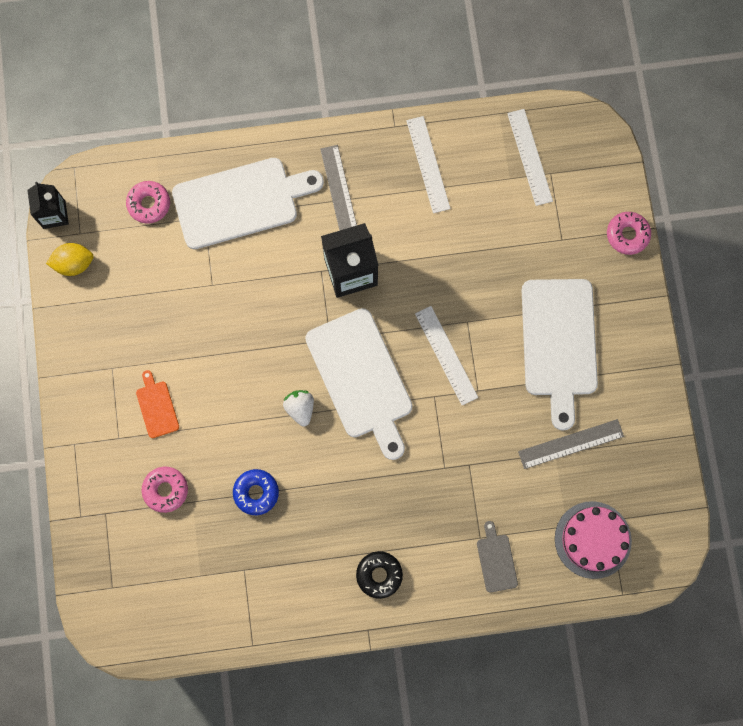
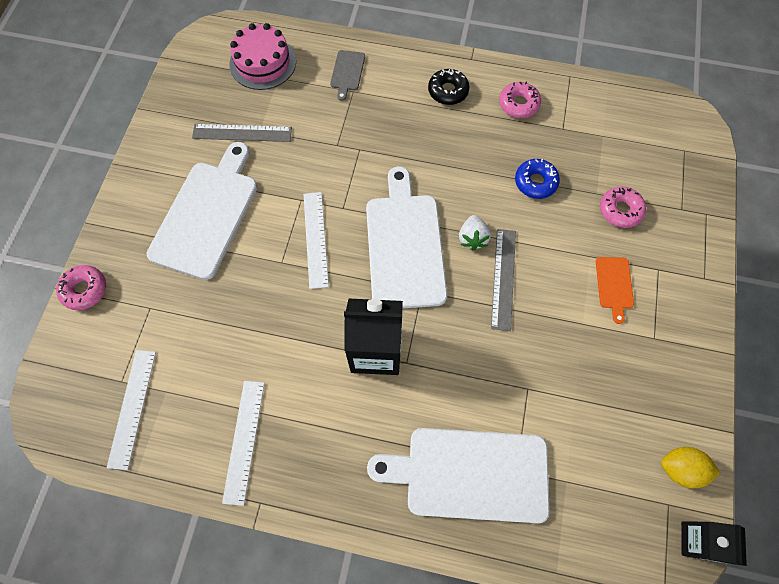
camera: 160 degrees left, 10 degrees down
pink donut [126,181,170,224] -> pink donut moved to [499,82,541,118]
grey ruler [320,145,357,231] -> grey ruler moved to [491,229,516,331]

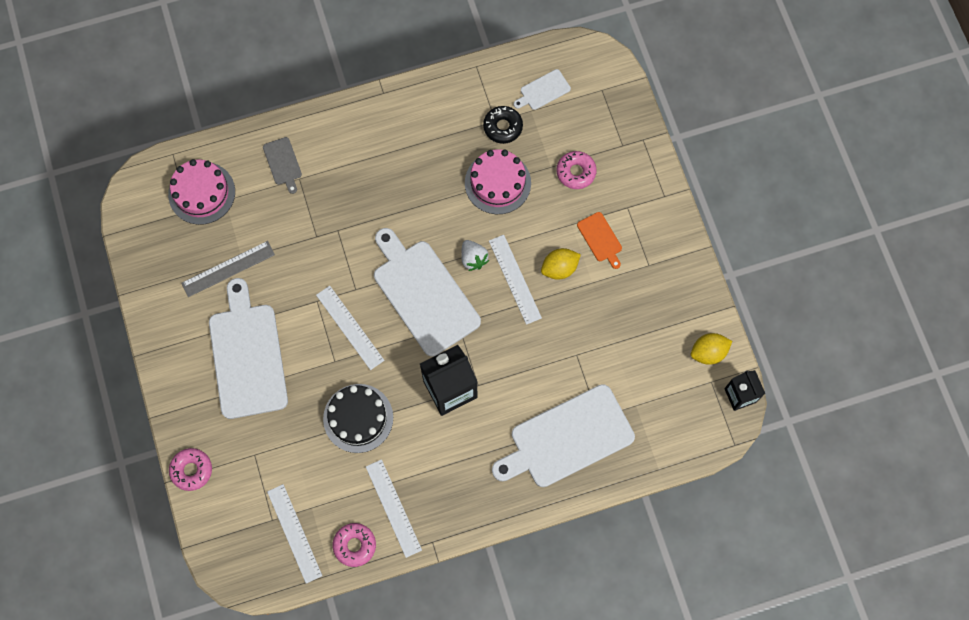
camera: 30 degrees left, 5 degrees up
black donut [428,69,470,105] -> black donut moved to [483,106,523,144]
grey ruler [491,229,516,331] -> white ruler [489,235,542,325]
pink donut [499,82,541,118] -> pink donut moved to [333,523,376,567]
blue donut [515,159,560,199] -> pink cake [465,149,531,214]
none -> black cake [323,384,393,453]
none -> white cutting board [514,69,571,110]
none -> yellow lemon [541,248,581,280]

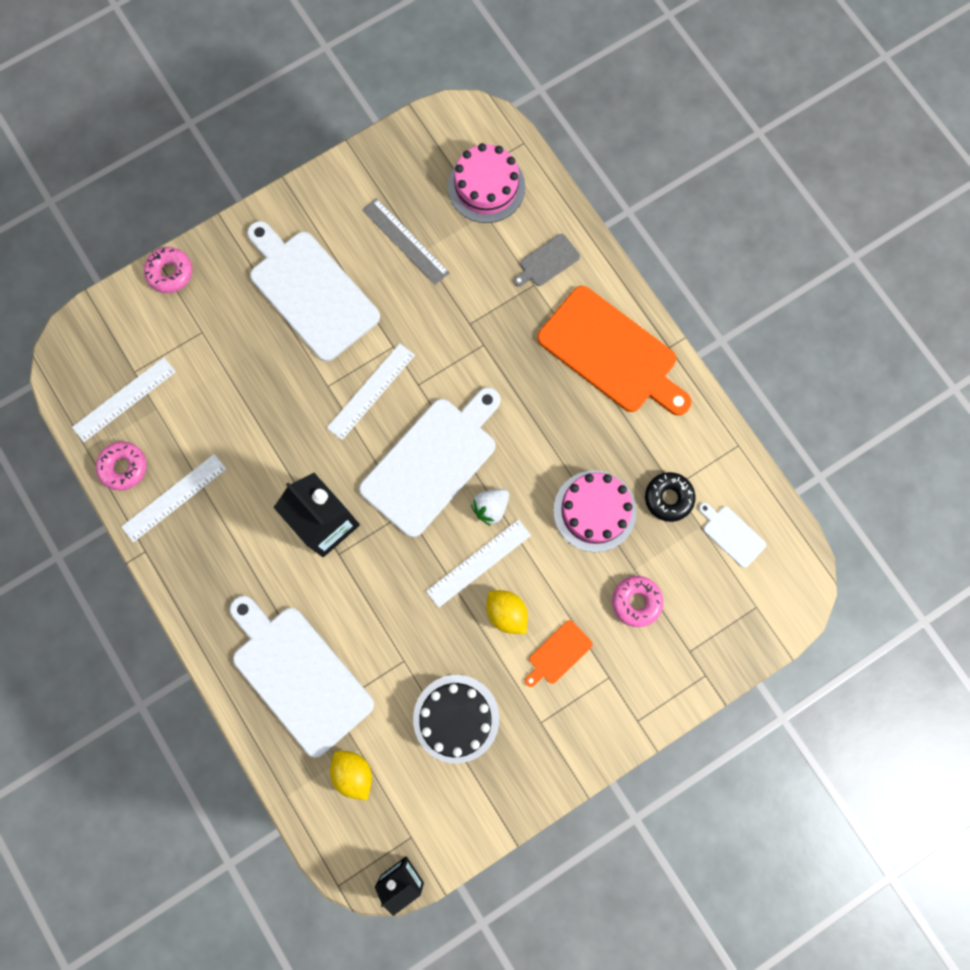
camera: 75 degrees right, 5 degrees up
white cutting board [209,278,288,419] -> white cutting board turned 105 degrees counterclockwise [247,221,380,362]
black cake [323,384,393,453] -> black cake moved to [413,675,499,763]
yellow lemon [691,333,732,365] -> yellow lemon moved to [330,750,372,800]
none -> orange cutting board [537,286,691,416]

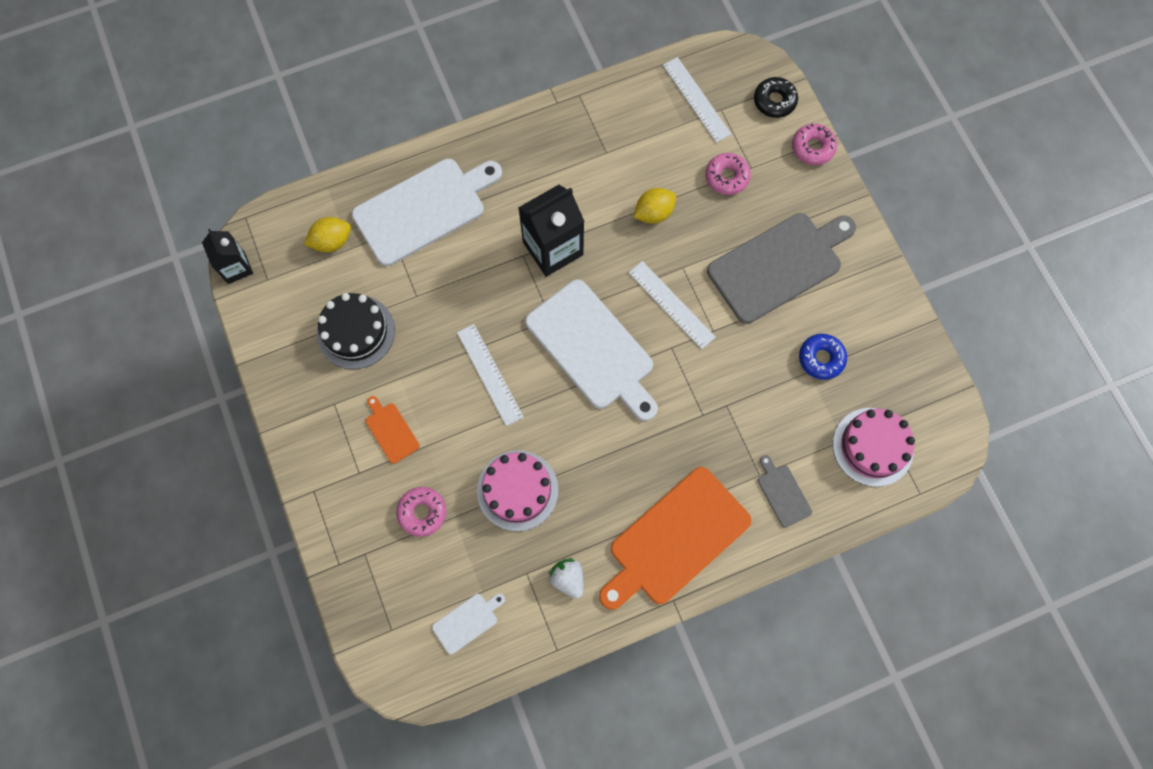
camera: 100 degrees right, 5 degrees down
pink donut [96,441,147,491] -> pink donut moved to [705,153,751,195]
white ruler [121,454,227,542] -> none
white cutting board [247,221,380,362] -> grey cutting board [707,213,856,324]
grey ruler [362,198,450,285] -> blue donut [799,334,847,380]
white strawberry [471,489,509,526] -> white strawberry moved to [548,558,583,599]
yellow lemon [487,590,528,634] -> yellow lemon moved to [634,188,676,224]
black donut [645,472,696,522] -> black donut moved to [754,77,798,118]

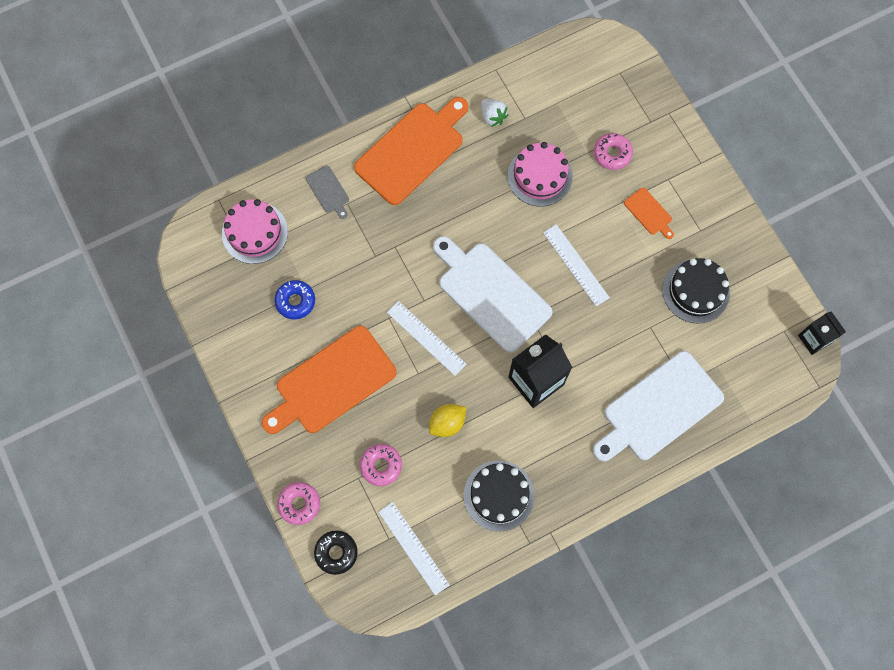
camera: 175 degrees right, 0 degrees up
yellow lemon [304,217,351,252] -> none
white cutting board [432,594,505,654] -> none
grey cutting board [707,213,856,324] -> orange cutting board [262,326,397,434]
none -> black cake [464,460,534,531]

